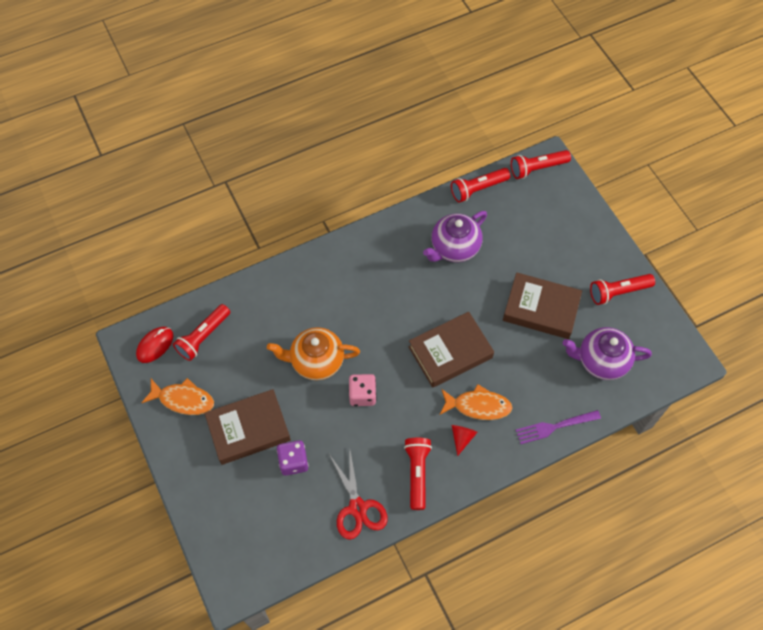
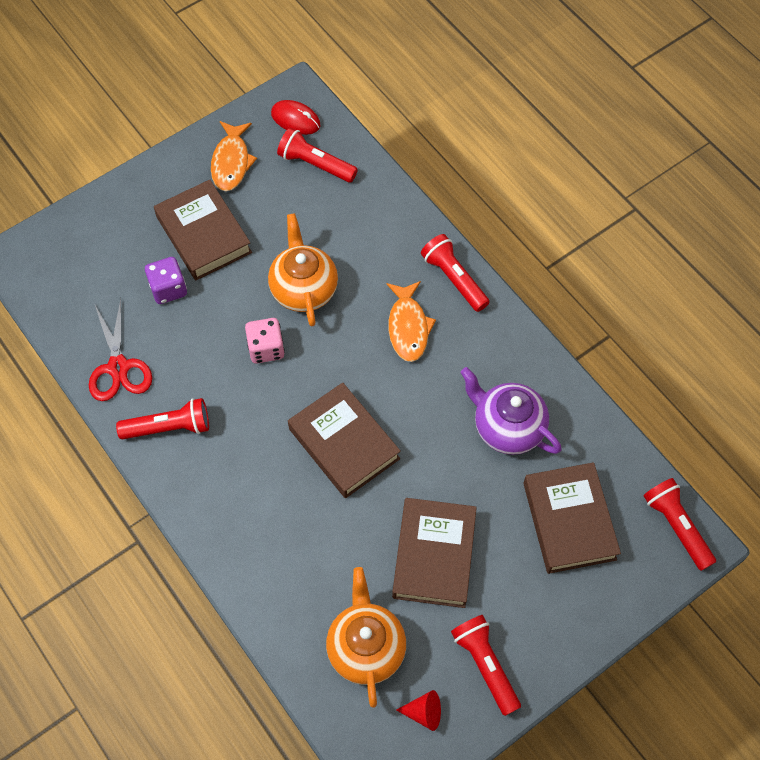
camera: 80 degrees right, 0 degrees up
red scissors [329,451,387,540] -> red scissors turned 75 degrees counterclockwise [89,299,152,401]
orange fish [440,384,512,420] -> orange fish moved to [386,281,436,362]
red flashlight [451,168,510,203] -> red flashlight moved to [421,234,489,312]
red cone [452,425,478,456] -> red cone moved to [396,690,441,731]
purple fork [516,410,601,444] -> none
purple teapot [563,327,652,380] -> orange teapot [326,567,406,708]
none -> brown book [523,462,621,574]

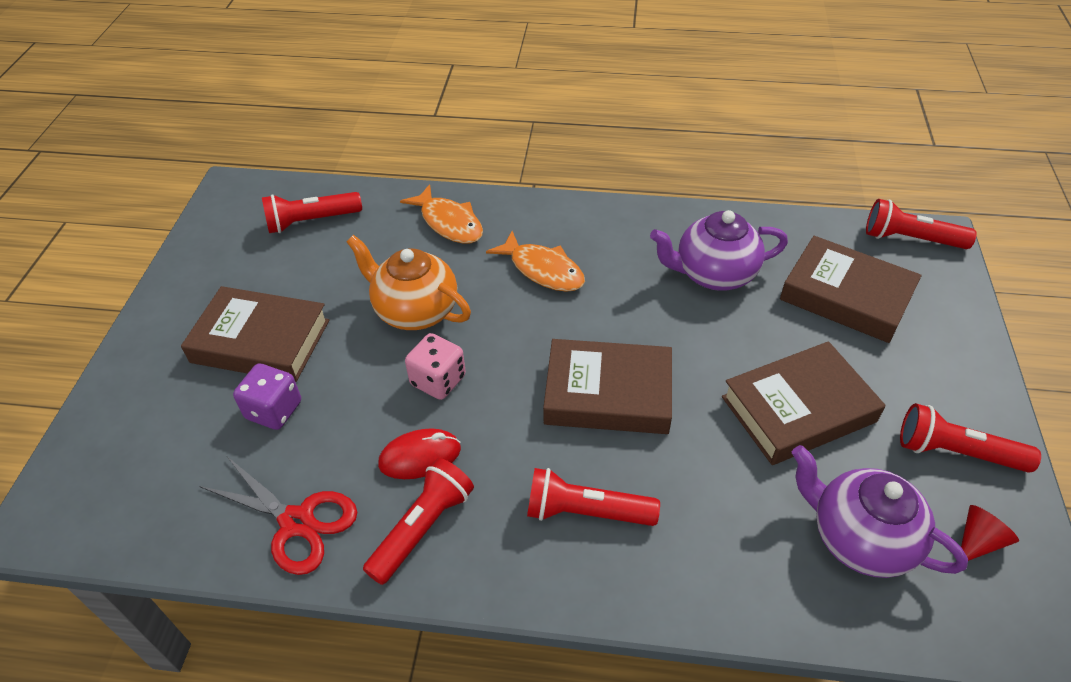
camera: 45 degrees left, 15 degrees down
orange fish [211,121,257,191] -> orange fish moved to [400,184,483,243]
red mouse [271,100,320,135] -> red mouse moved to [378,428,461,479]
orange teapot [326,567,406,708] -> purple teapot [792,445,968,578]
brown book [392,498,477,608] -> brown book turned 75 degrees counterclockwise [722,341,886,465]
red flashlight [421,234,489,312] -> red flashlight moved to [527,468,660,526]

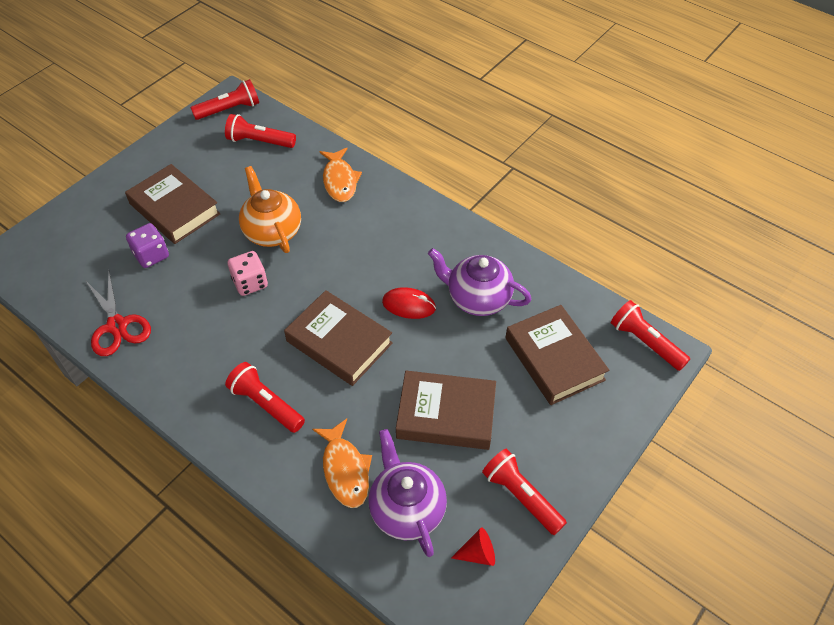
camera: 30 degrees right, 5 degrees up
red flashlight [363,458,474,585] -> red flashlight moved to [191,79,259,120]
red mouse [378,428,461,479] -> red mouse moved to [382,287,436,319]
orange fish [486,231,585,292] -> orange fish moved to [313,419,372,508]

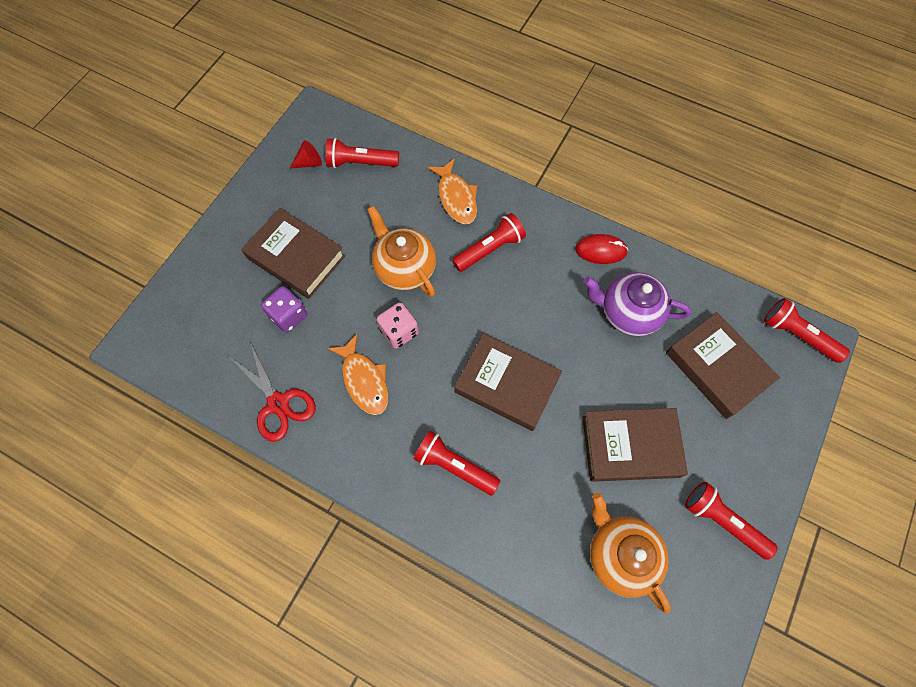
camera: 10 degrees left, 15 degrees up
red flashlight [191,79,259,120] -> red flashlight moved to [452,213,526,272]
orange fish [313,419,372,508] -> orange fish moved to [328,334,388,415]
purple teapot [369,429,447,557] -> orange teapot [590,493,671,614]
red mouse [382,287,436,319] -> red mouse moved to [575,234,628,264]
red cone [451,527,495,566] -> red cone moved to [290,140,322,168]

